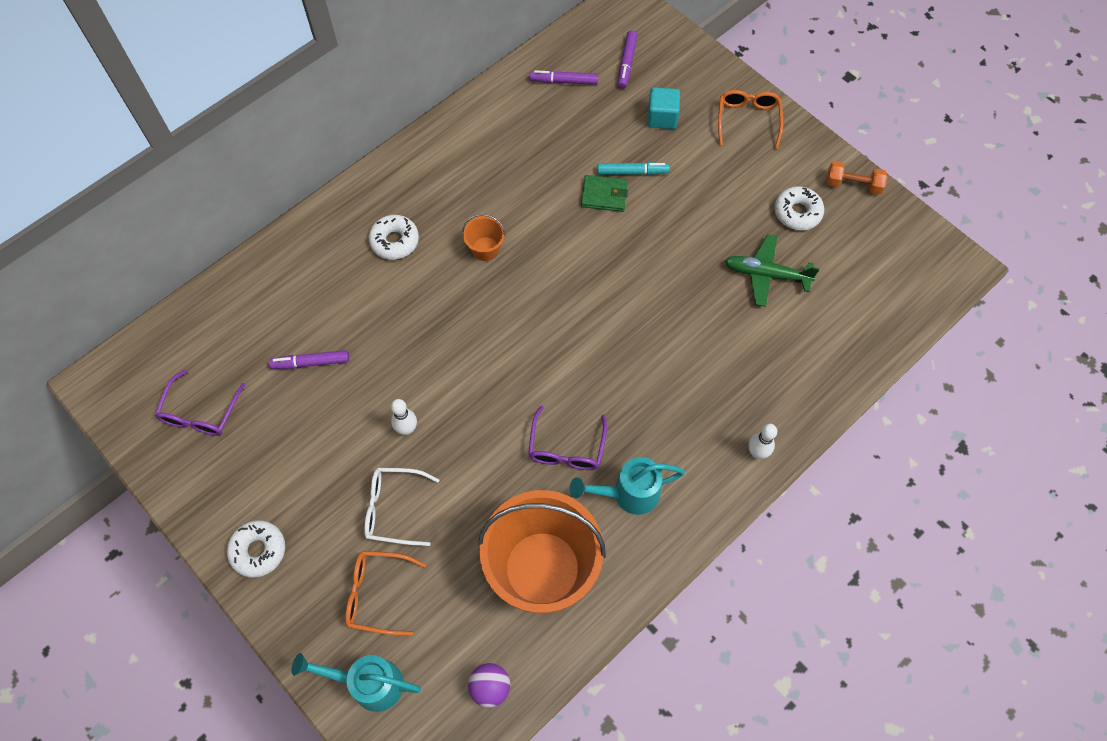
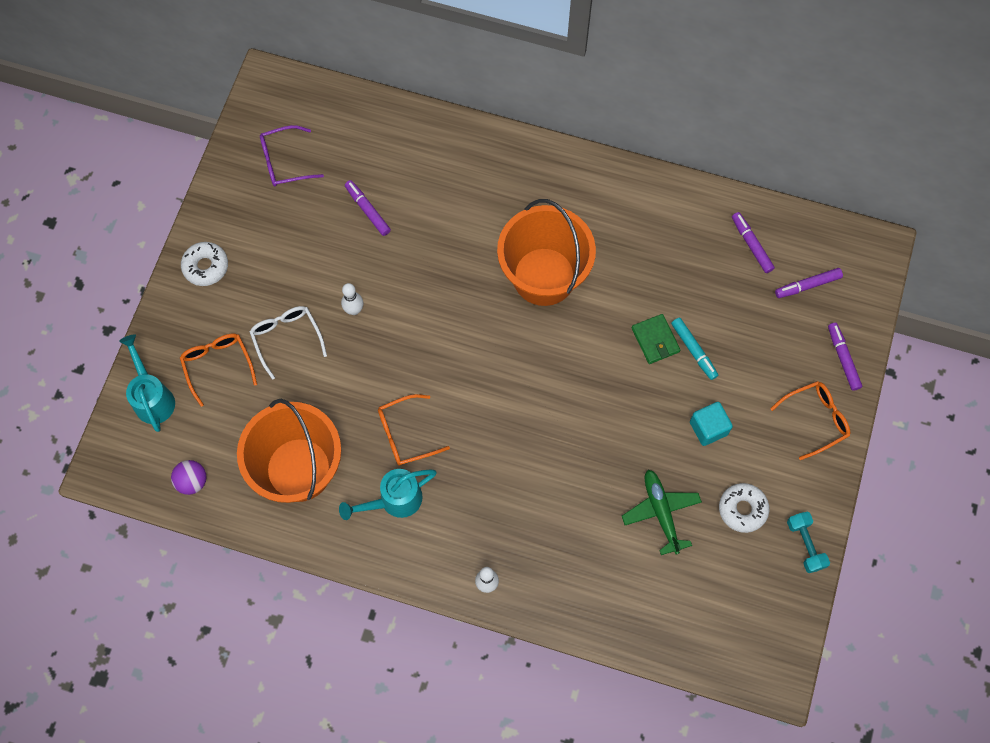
camera: 60 degrees right, 5 degrees up
white donut [369,215,419,260] -> none
orange bucket [462,214,506,261] -> orange bucket [497,199,596,306], size x2.43
purple glasses [528,405,607,470] -> orange glasses [378,394,450,465]
turquoise watering can [570,457,685,515] -> turquoise watering can turned 75 degrees counterclockwise [339,469,437,520]
turquoise cube [647,87,680,129] -> turquoise cube moved to [690,402,733,446]
orange dumbbell [826,161,887,195] -> turquoise dumbbell [787,512,830,573]
none -> purple marker [828,323,862,391]

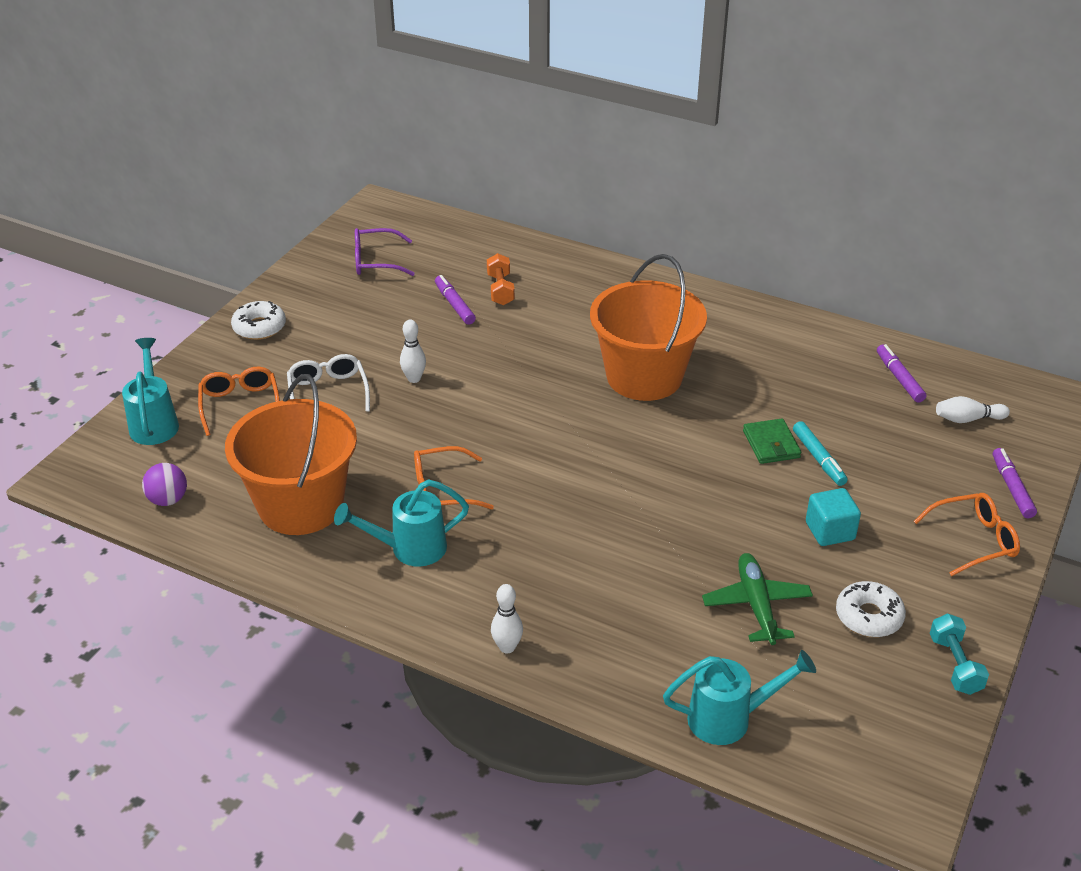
camera: 10 degrees right, 30 degrees down
purple marker [775,268,843,298] -> white bowling pin [936,396,1010,423]
none -> orange dumbbell [487,253,515,305]
none -> turquoise watering can [663,650,816,745]

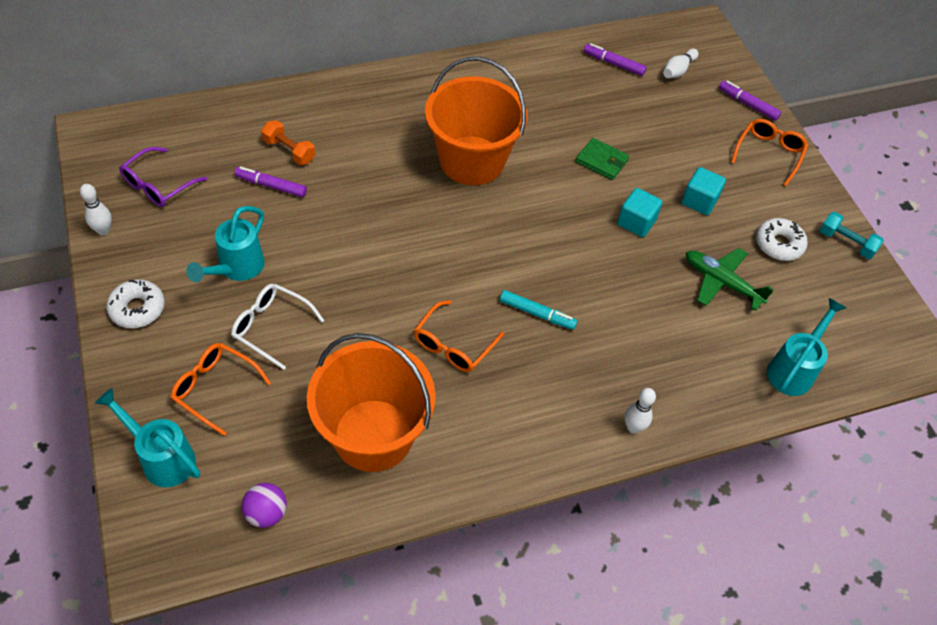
camera: 50 degrees left, 15 degrees up
turquoise watering can [334,479,469,567] -> turquoise watering can moved to [186,206,265,282]
white bowling pin [400,319,426,383] -> white bowling pin moved to [80,184,112,235]
turquoise marker [793,421,848,486] -> turquoise marker moved to [500,290,577,330]
none -> turquoise cube [617,188,662,237]

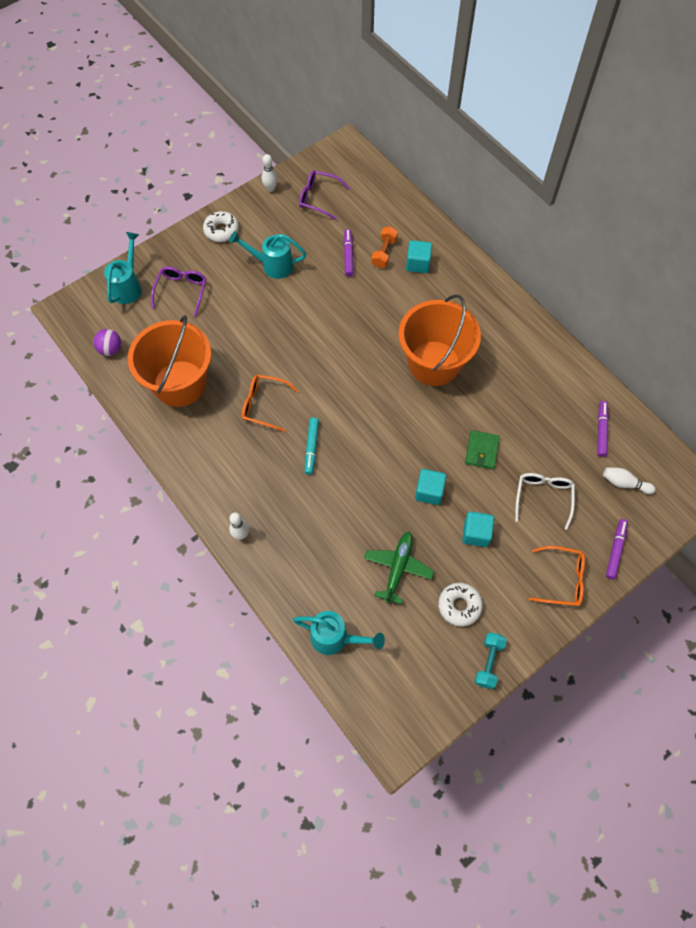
camera: 75 degrees right, 10 degrees up
orange glasses [171,343,271,436] -> purple glasses [151,266,207,317]
white glasses [231,284,324,370] -> white glasses moved to [515,473,575,530]
none -> turquoise cube [406,240,432,273]

